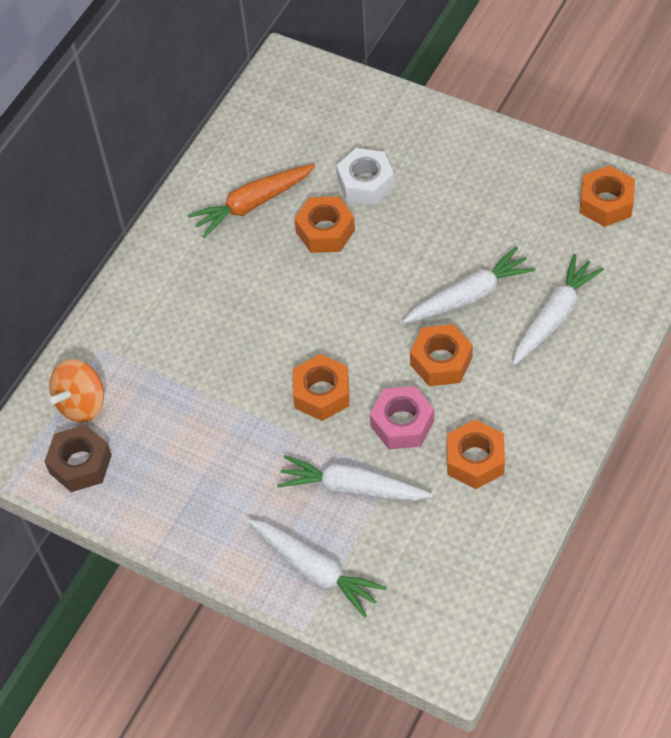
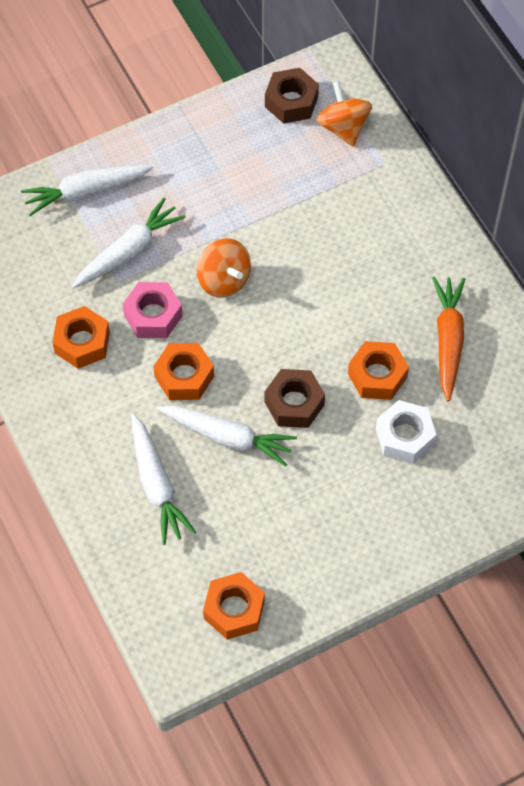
camera: 120 degrees right, 5 degrees up
orange nut [293,354,350,421] -> orange spinning top [197,238,251,297]
white carrot [403,247,535,323] -> white carrot turned 75 degrees counterclockwise [157,406,297,467]
none -> brown nut [264,369,325,428]

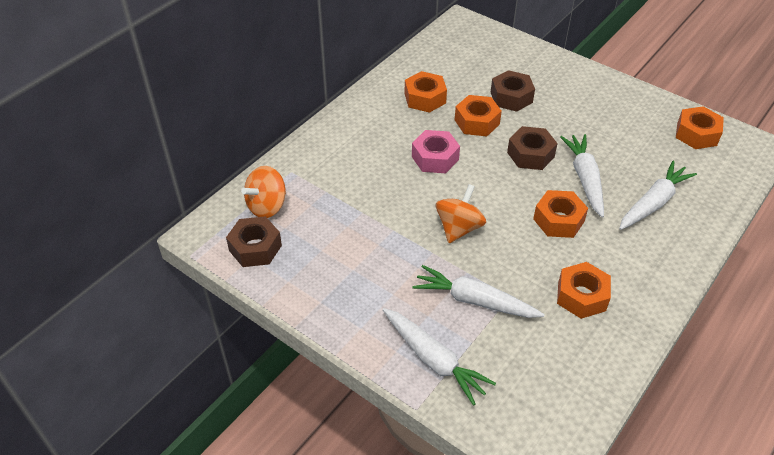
camera: 115 degrees left, 15 degrees down
pink nut [122,282,183,338] -> pink nut moved to [412,130,460,173]
white nut [376,400,436,464] -> brown nut [491,70,535,112]
orange carrot [432,277,465,401] -> orange nut [405,71,447,113]

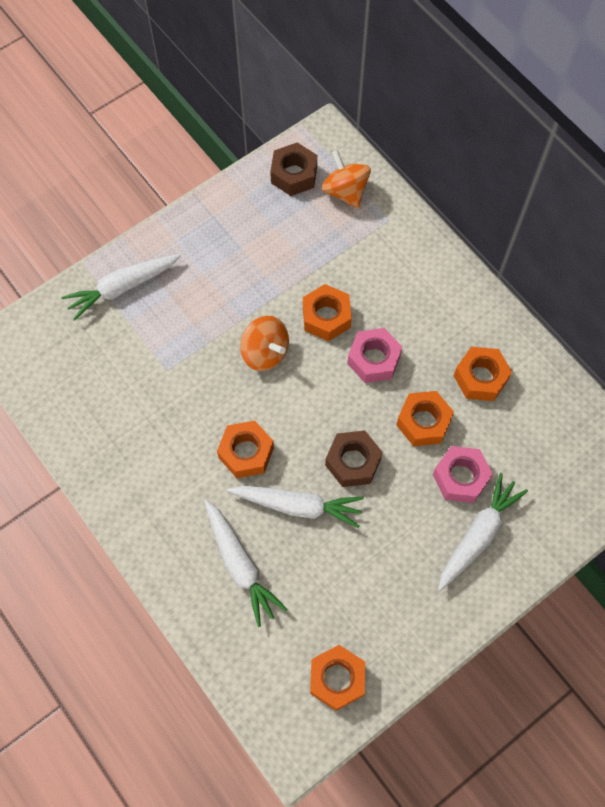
camera: 105 degrees right, 20 degrees up
white carrot [412,265,545,318] -> white carrot moved to [438,473,528,591]
brown nut [491,70,535,112] -> pink nut [433,446,493,503]
orange nut [557,262,611,319] -> orange nut moved to [303,284,352,341]

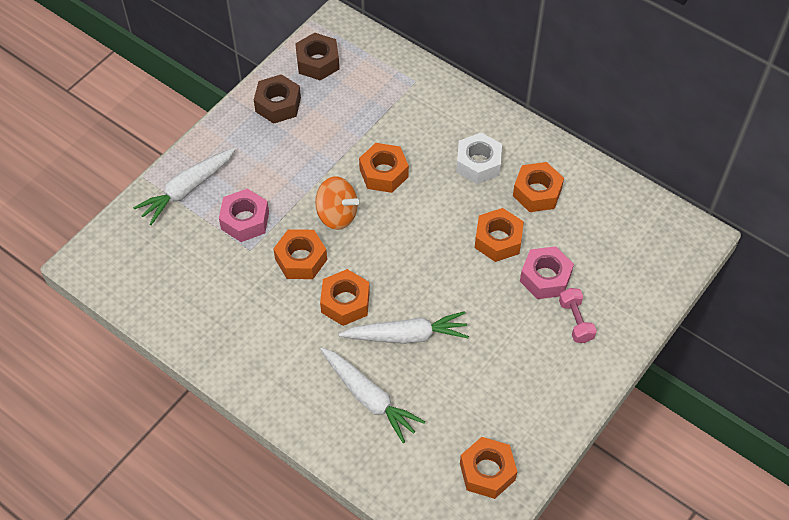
camera: 15 degrees left, 10 degrees down
orange spinning top [322,150,371,208] -> none
brown nut [325,430,383,487] -> brown nut moved to [254,74,301,124]
pink nut [347,328,402,383] -> pink nut moved to [219,189,269,242]
white carrot [438,473,528,591] -> pink dumbbell [559,288,597,343]
none -> orange nut [273,229,327,279]
none -> white nut [456,133,502,184]

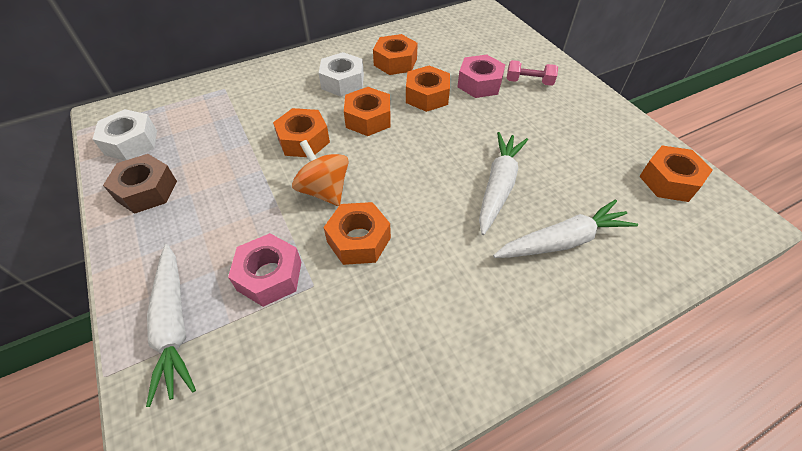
camera: 65 degrees left, 5 degrees down
brown nut [295,33,339,81] -> white nut [93,109,157,160]
orange spinning top [315,176,359,230] -> orange spinning top turned 90 degrees counterclockwise [292,140,349,206]
orange nut [320,269,370,326] -> orange nut moved to [344,87,390,136]

